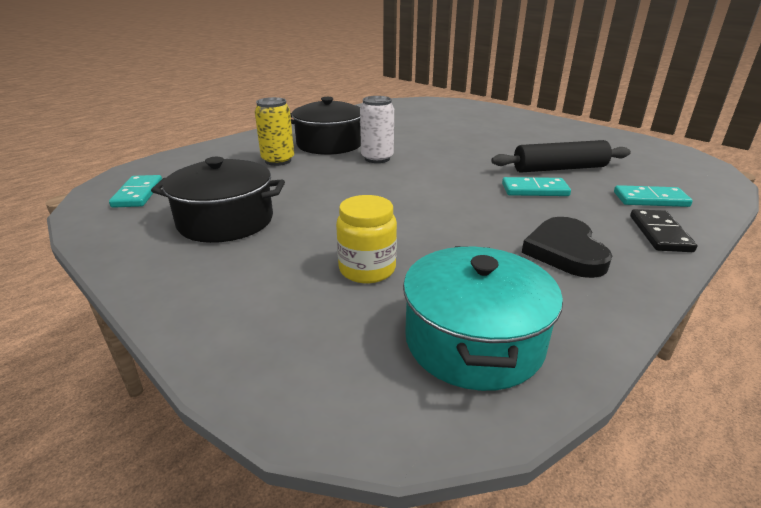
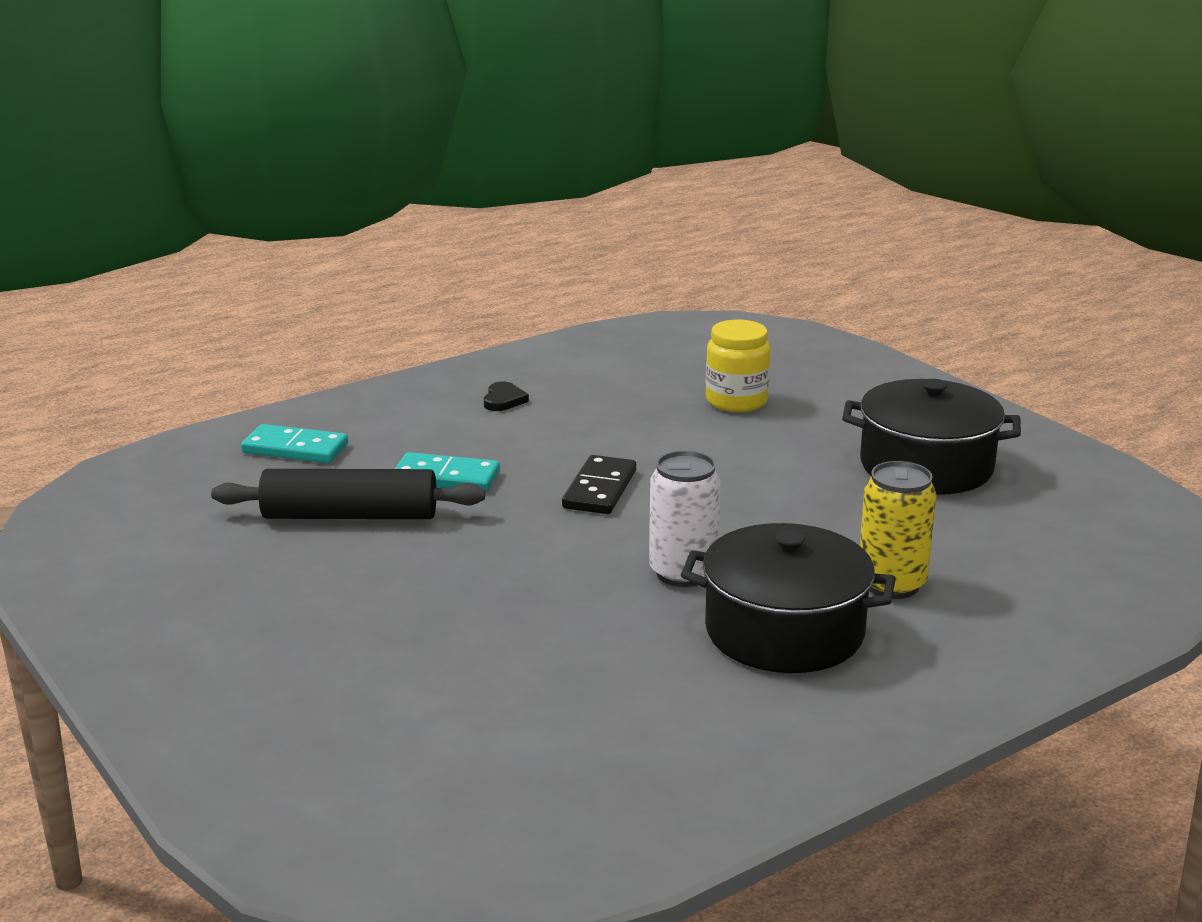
camera: 170 degrees left, 5 degrees down
turquoise domino [109,175,162,208] -> none
turquoise pot [403,246,563,391] -> none
black heart [522,217,612,278] -> black heart [484,382,529,411], size x0.49
black domino [630,209,697,252] -> black domino moved to [562,455,636,514]

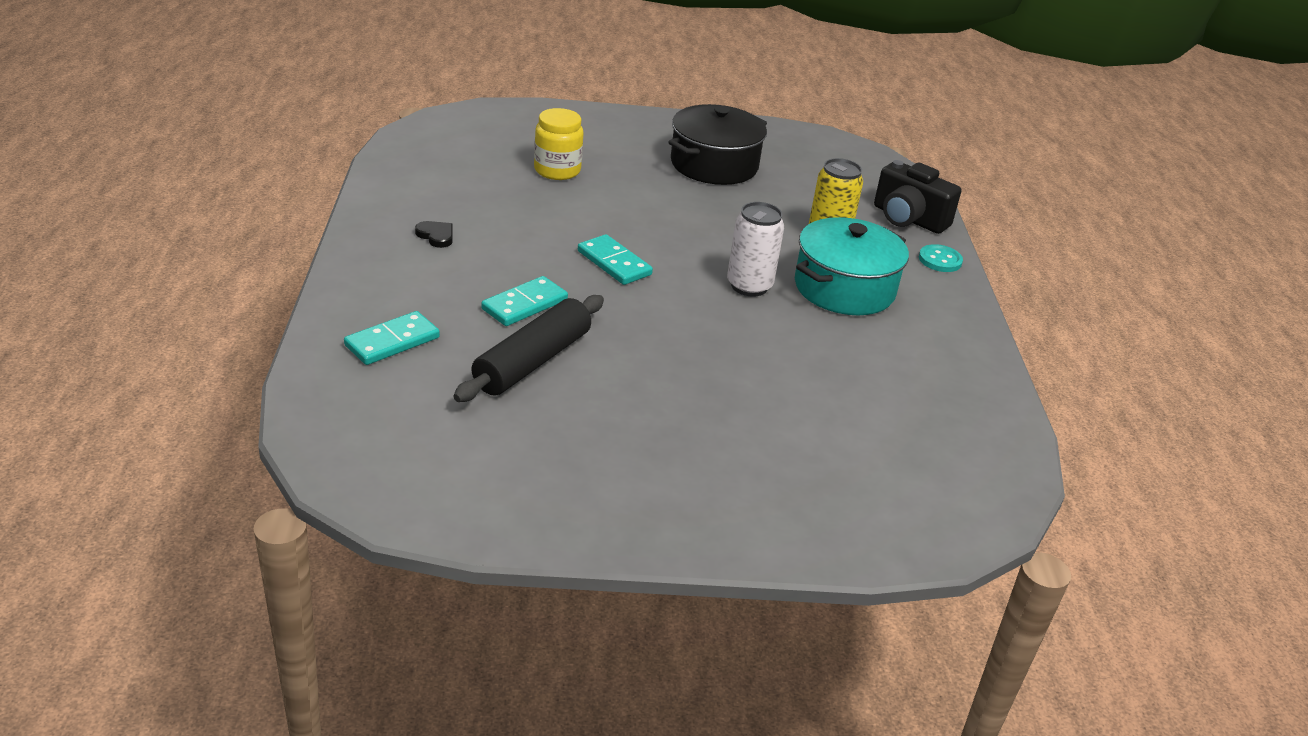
camera: 60 degrees left, 10 degrees up
black domino [562,455,636,514] -> turquoise domino [578,234,653,285]
black pot [681,523,896,673] -> turquoise pot [795,217,909,315]
none -> black camera [874,160,961,234]
none -> turquoise button [919,244,963,272]

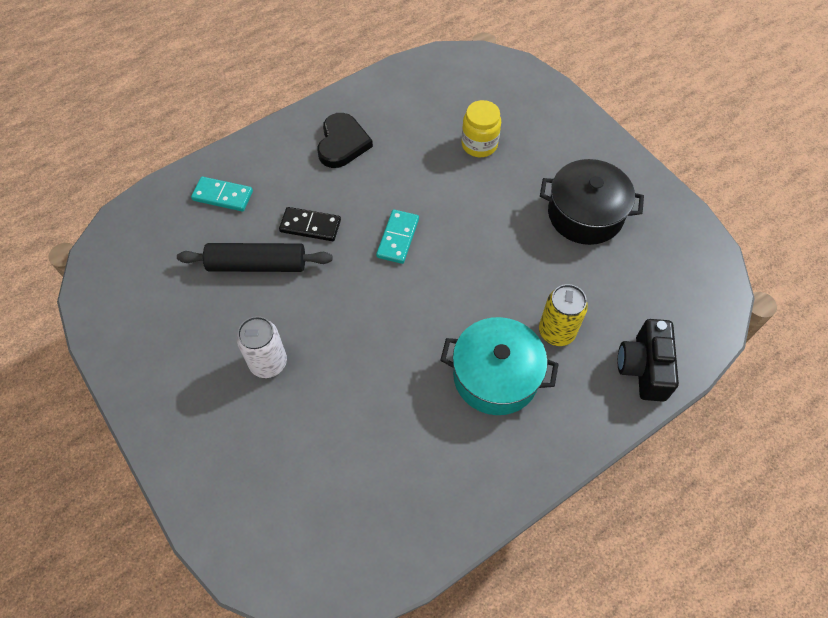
camera: 60 degrees right, 25 degrees up
black heart [415,221,453,248] -> black heart [317,113,373,168], size x2.05
turquoise domino [481,276,568,326] -> black domino [279,207,341,241]
white can [727,202,784,297] -> white can moved to [237,316,287,378]
turquoise button [919,244,963,272] -> none

